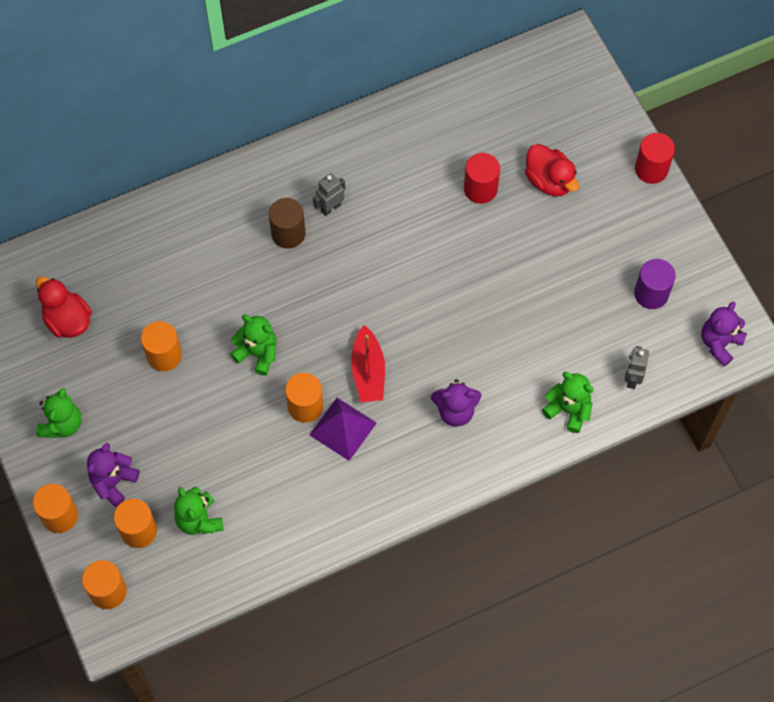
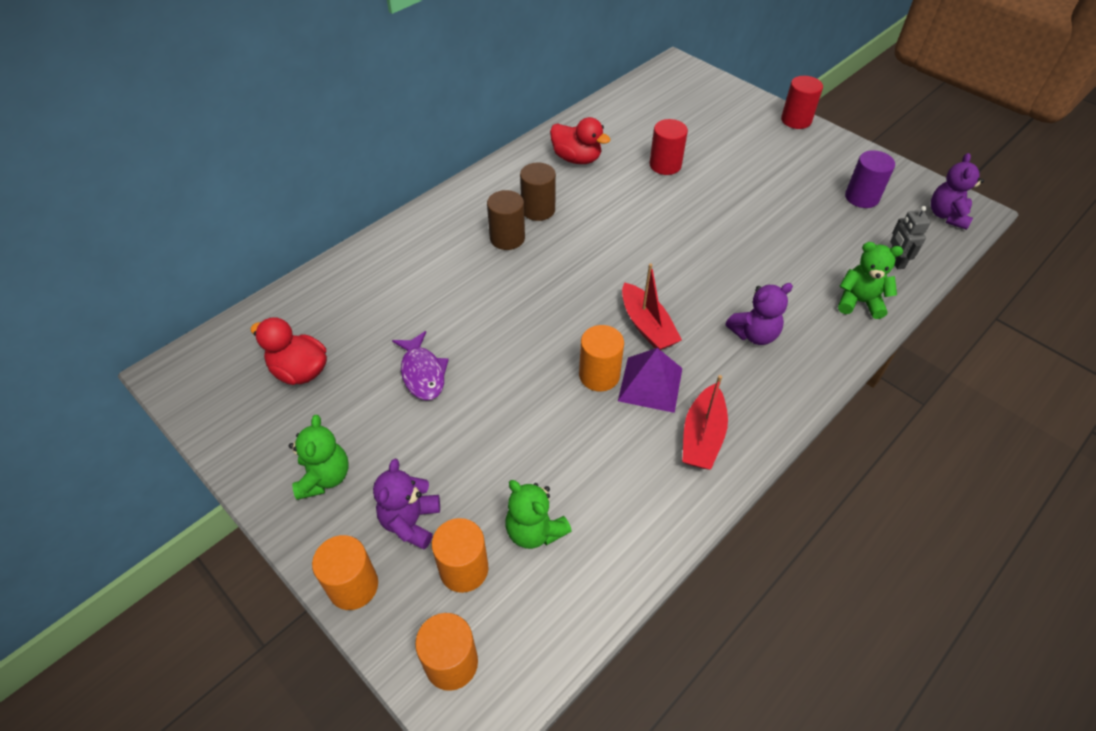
camera: 20 degrees left, 15 degrees down
orange cylinder [141,321,182,371] -> purple fish [392,331,449,400]
green teddy bear [230,314,277,376] -> none
grey robot [313,173,345,216] -> brown cylinder [520,162,556,221]
red duck [525,144,579,196] -> red duck moved to [550,117,611,164]
none -> red boat [682,375,728,470]

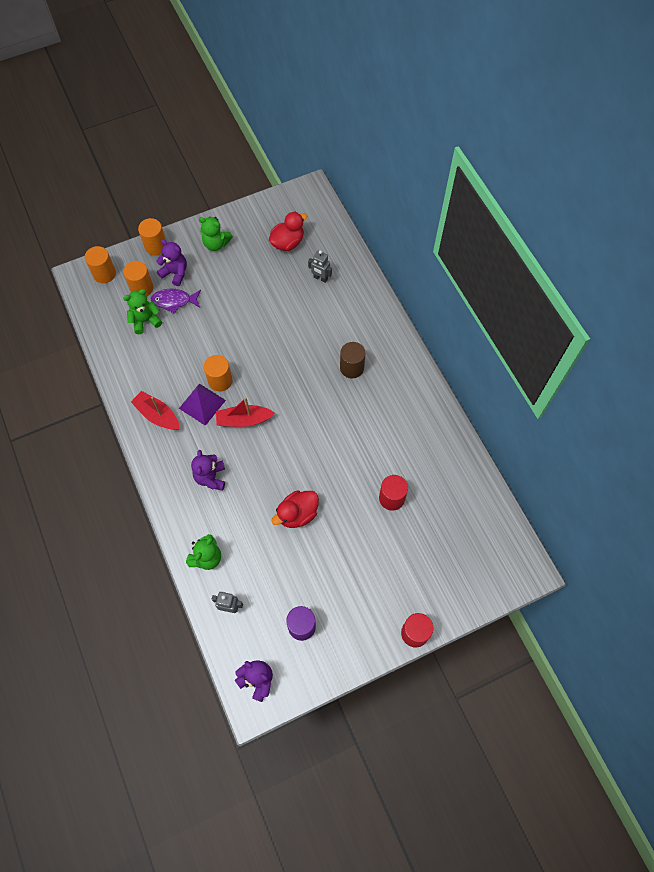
camera: 110 degrees right, 15 degrees up
purple fish [392,331,449,400] -> purple fish moved to [151,289,201,314]
brown cylinder [520,162,556,221] -> none
red duck [550,117,611,164] -> red duck moved to [271,491,319,528]
none -> grey robot [308,251,332,283]

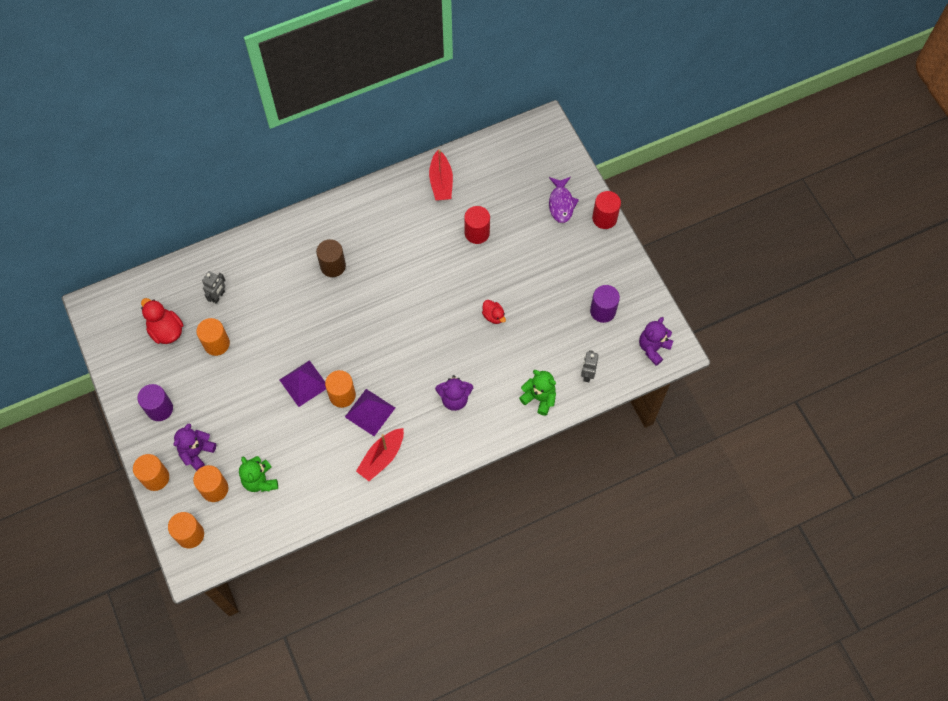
camera: 90 degrees left, 0 degrees up
purple fish [151,289,201,314] -> purple fish moved to [549,177,579,223]
green teddy bear [199,217,233,251] -> purple cylinder [137,384,173,421]
red boat [216,397,275,427] -> red boat moved to [429,149,453,200]
red duck [271,491,319,528] -> red duck [482,300,506,324], size x0.60
none -> orange cylinder [196,318,230,356]
none -> purple pyramid [280,360,326,407]

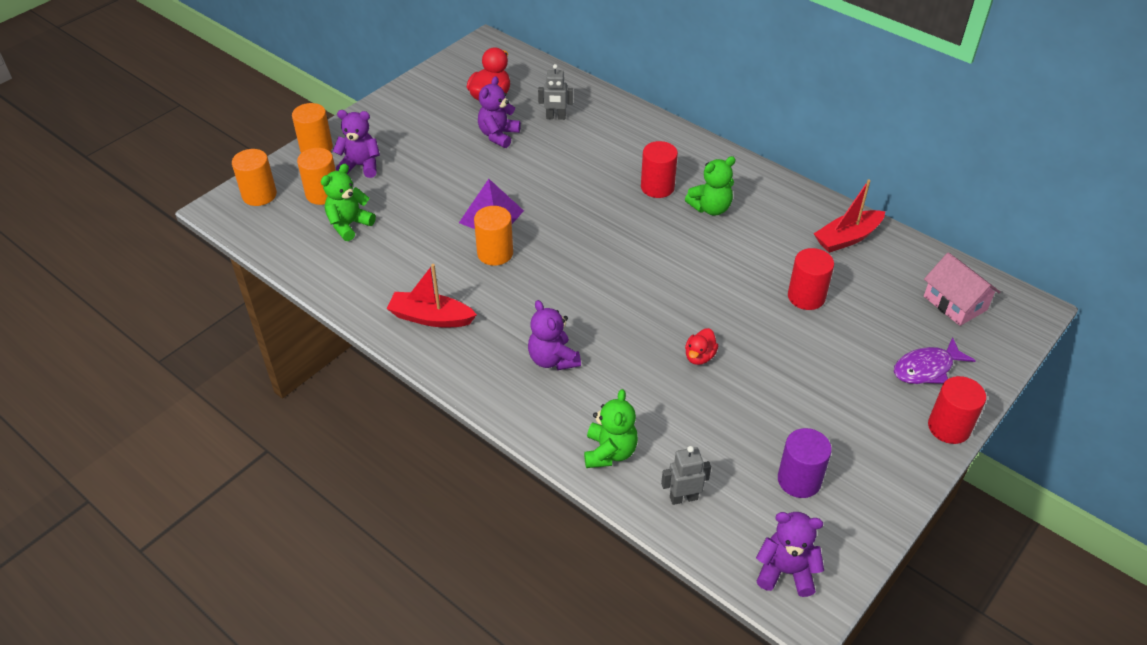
camera: 65 degrees right, 20 degrees down
purple cylinder [137,384,173,421] -> none
orange cylinder [196,318,230,356] -> purple teddy bear [478,76,521,148]
brown cylinder [316,239,346,277] -> red cylinder [641,141,678,198]
purple pyramid [345,389,395,436] -> none
none -> green teddy bear [685,156,736,215]
none -> pink house [924,253,1001,326]

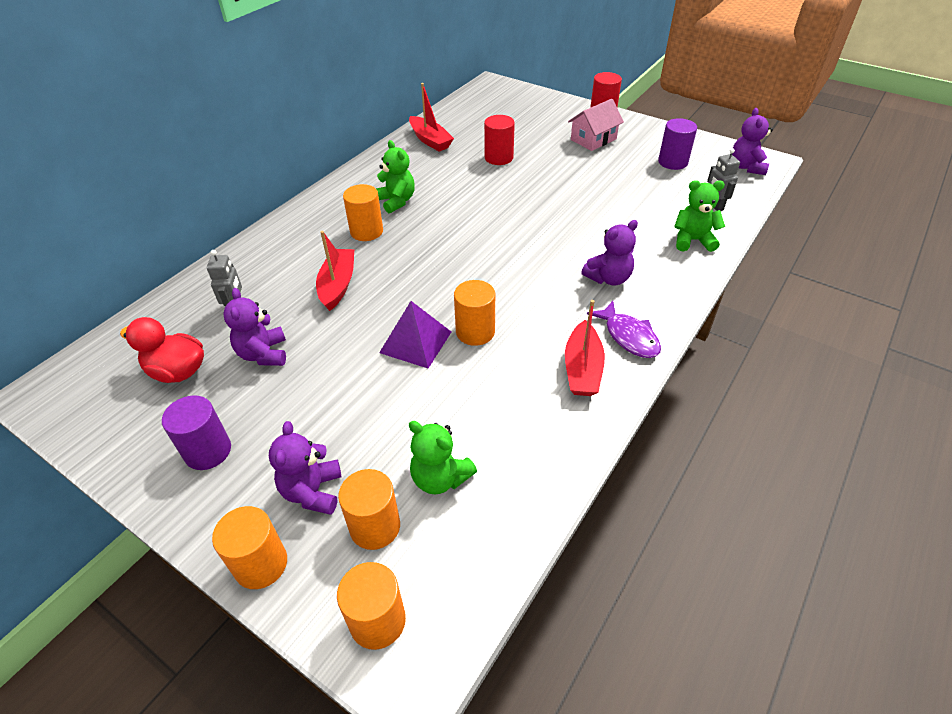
camera: 95 degrees left, 0 degrees up
purple teddy bear [478,76,521,148] -> purple teddy bear turned 60 degrees clockwise [223,288,286,366]
red cylinder [641,141,678,198] -> orange cylinder [343,184,383,241]
red duck [685,328,718,365] -> none
purple fish [894,337,976,384] -> purple fish moved to [587,301,661,358]
pink house [924,253,1001,326] -> pink house moved to [568,99,624,151]
none -> purple cylinder [162,395,231,470]
none -> red boat [316,231,354,311]

